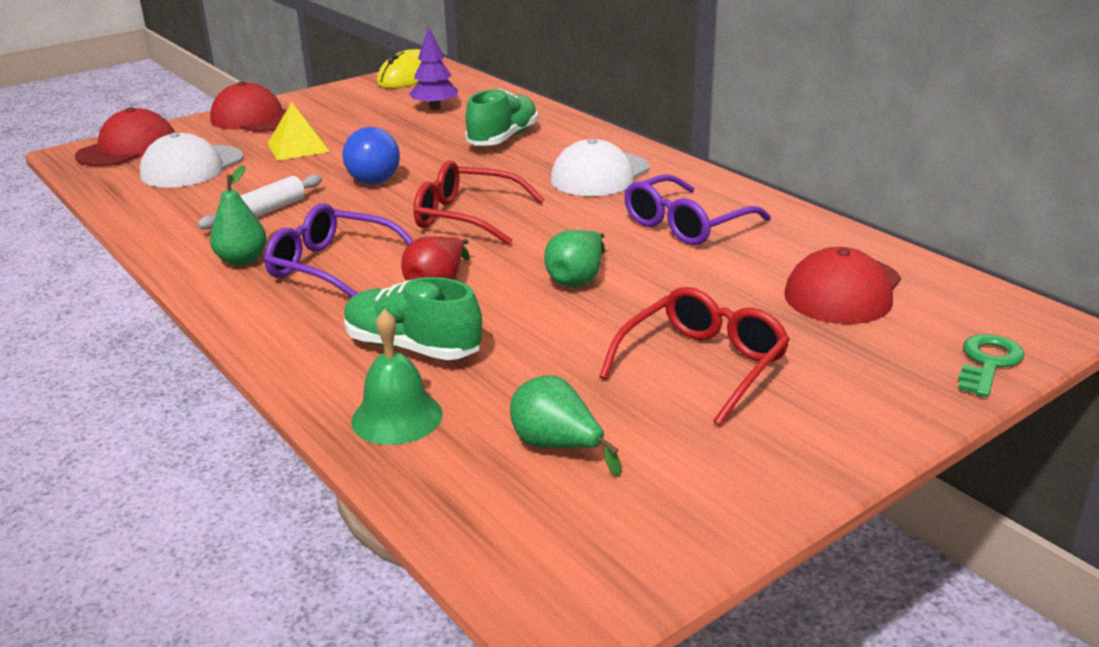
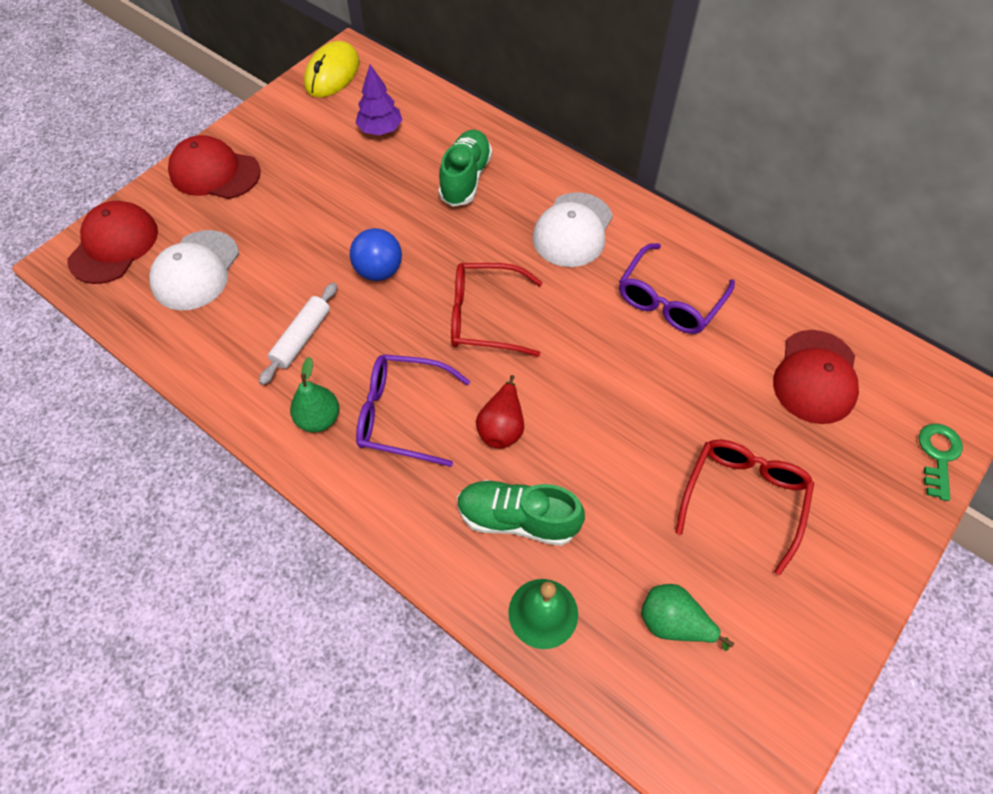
camera: 15 degrees left, 30 degrees up
yellow pyramid [268,102,330,161] -> none
green pear [544,230,605,287] -> none

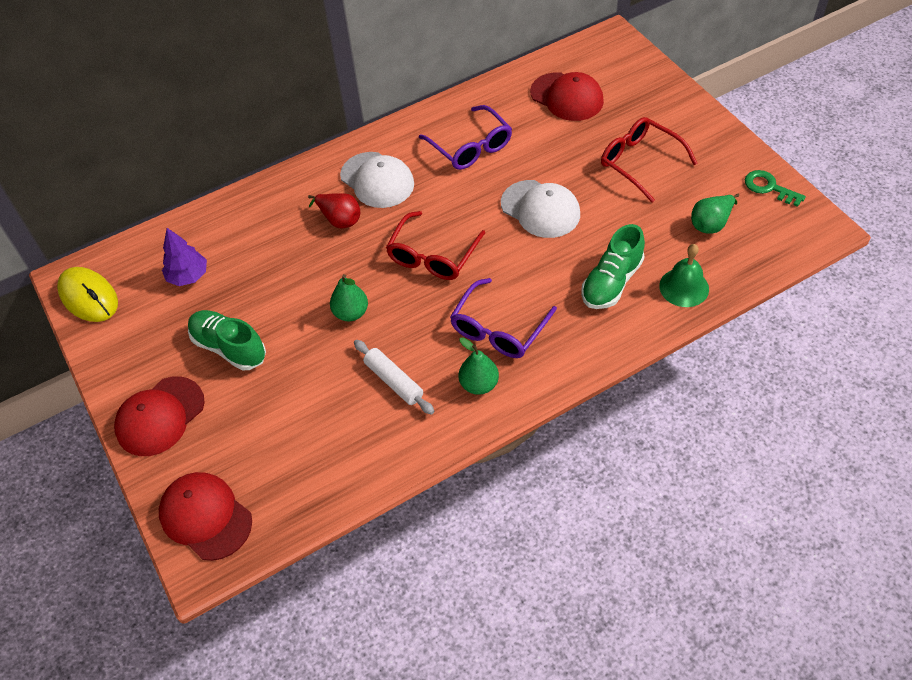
camera: 65 degrees left, 5 degrees down
white cap [149,230,239,310] -> white cap moved to [501,180,580,238]
blue ball [350,228,402,281] -> green pear [330,274,368,321]
green shoe [438,130,492,207] -> green shoe moved to [188,310,266,371]
red pear [476,375,524,449] -> red pear moved to [308,193,360,229]
green key [919,424,963,501] -> green key moved to [745,170,806,207]

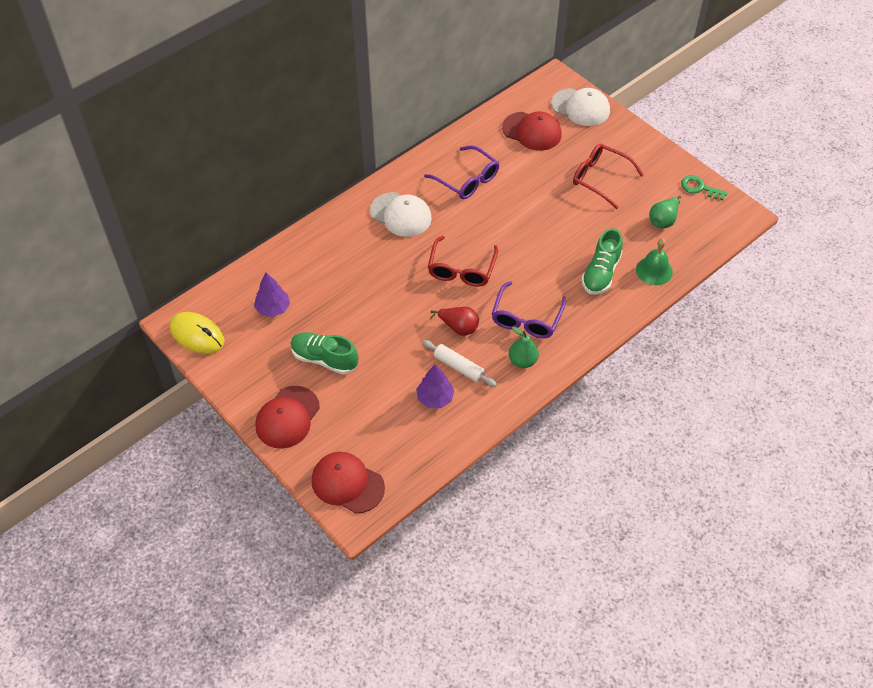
camera: 15 degrees left, 0 degrees up
red pear [308,193,360,229] -> red pear moved to [430,307,479,336]
green pear [330,274,368,321] -> none
white cap [501,180,580,238] -> white cap moved to [551,88,610,126]
none -> purple tree [416,364,454,408]

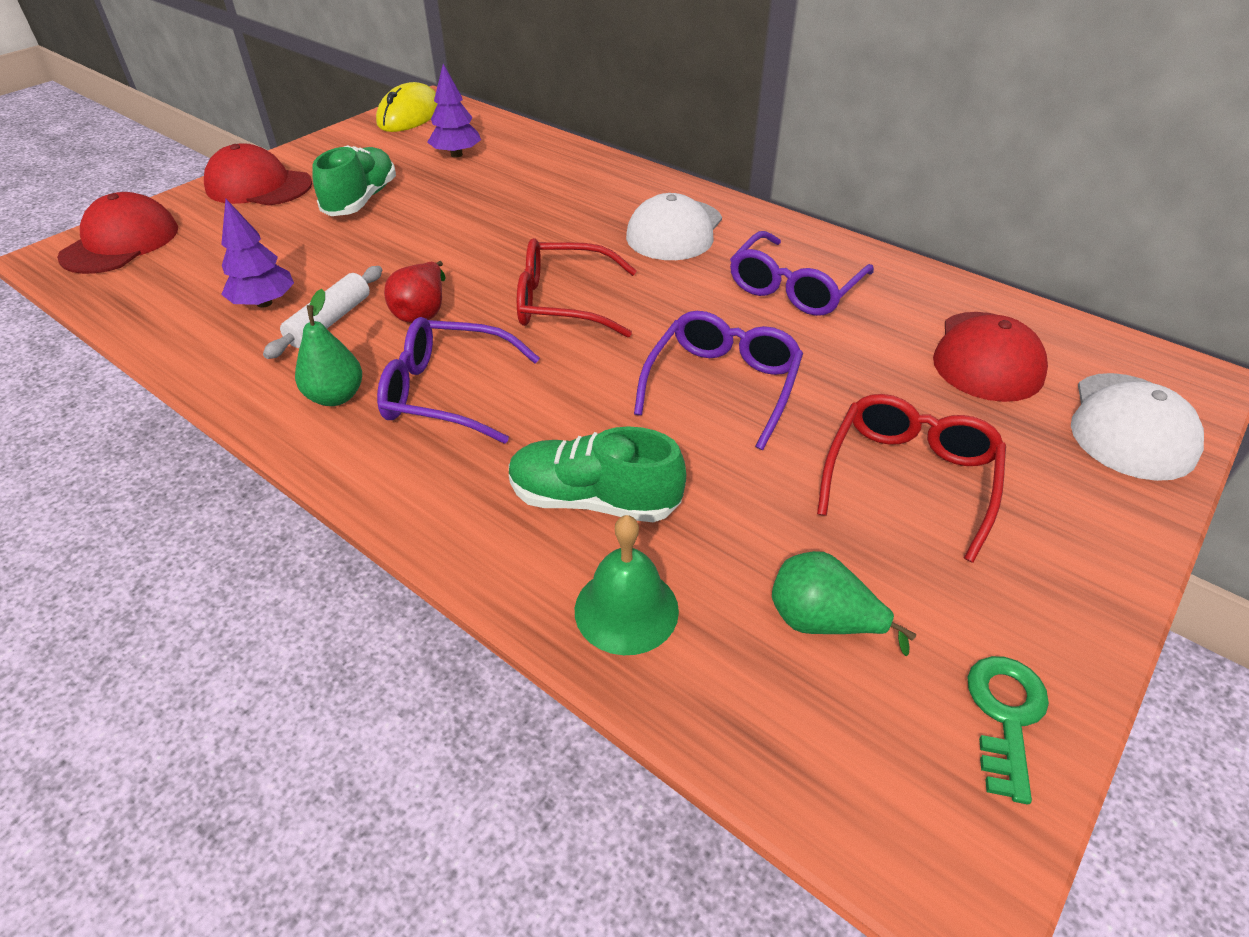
camera: 80 degrees right, 10 degrees down
none -> purple glasses [634,311,803,450]

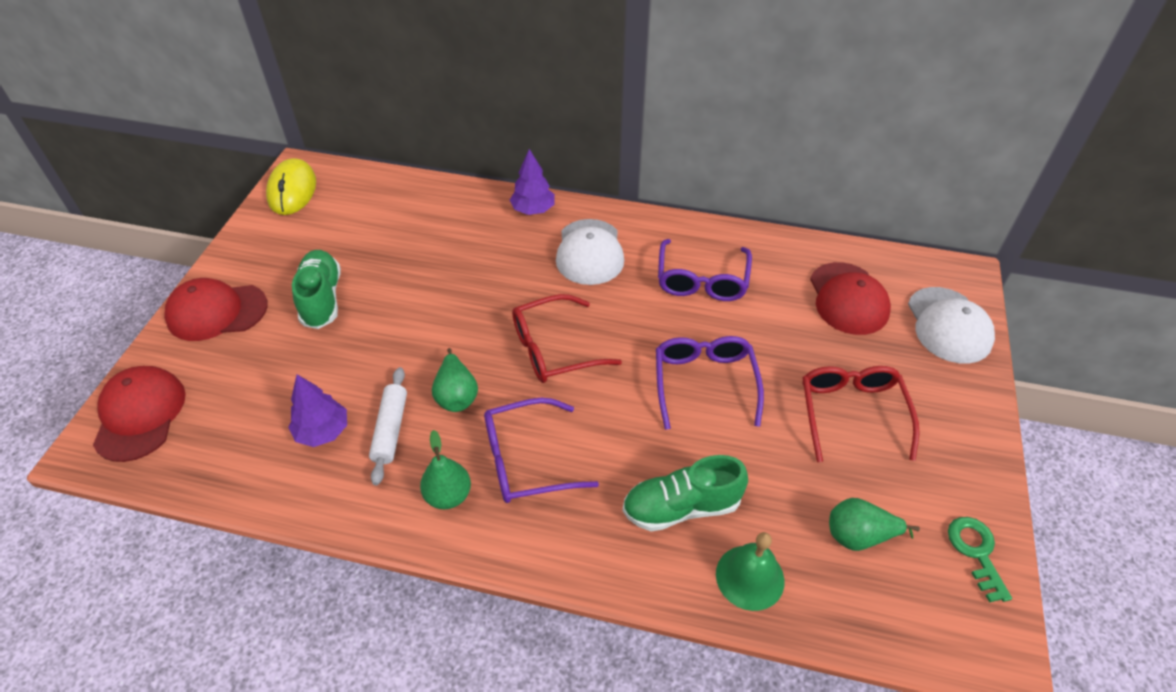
camera: 25 degrees left, 5 degrees up
red pear [384,261,446,323] -> green pear [432,348,478,412]
purple tree [427,64,481,157] -> purple tree moved to [510,149,555,215]

